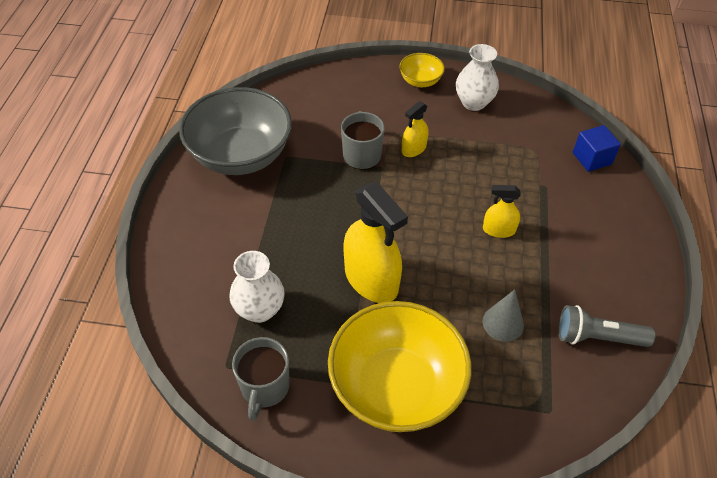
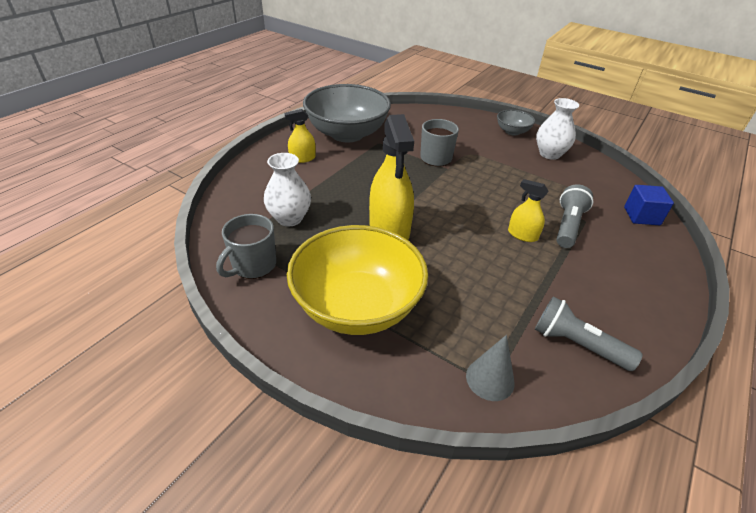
camera: 25 degrees right, 10 degrees down
yellow bowl [399,53,445,87] -> grey bowl [497,110,535,136]
yellow spray bottle [402,101,429,157] -> yellow spray bottle moved to [284,109,316,163]
grey cone [482,289,524,342] -> grey cone moved to [466,335,515,401]
none -> grey flashlight [556,184,593,248]

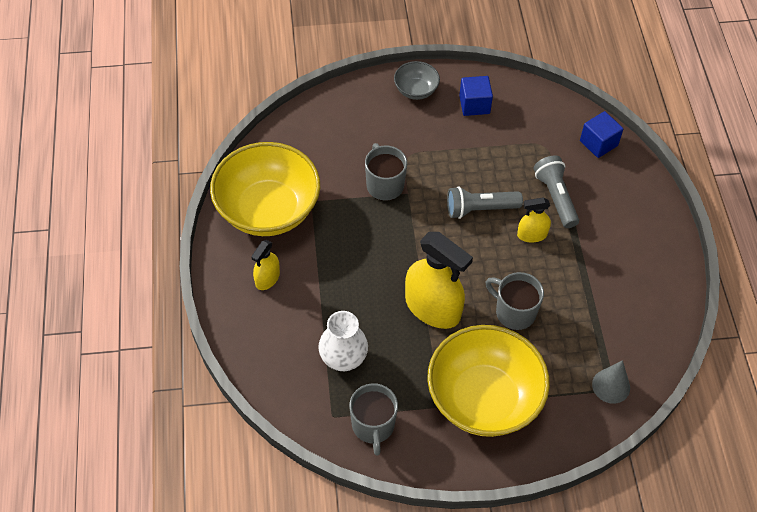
camera: 40 degrees left, 15 degrees up
grey bowl [303,84,391,143] -> yellow bowl [210,142,320,236]
grey flashlight [535,296,643,371] -> grey flashlight moved to [447,186,523,219]
white vase [536,98,579,160] -> blue cube [459,76,493,116]
none -> grey mug [486,272,544,330]

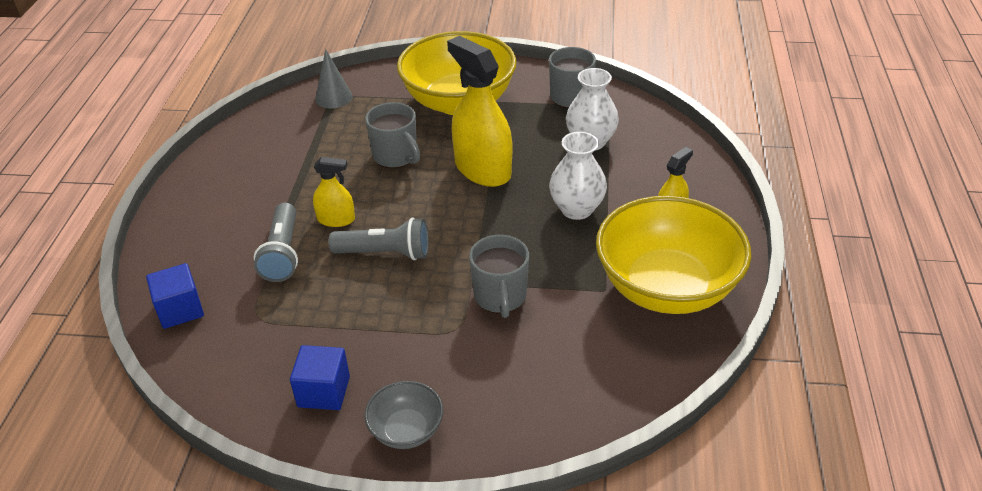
camera: 165 degrees left, 15 degrees down
none -> white vase [549,132,607,220]

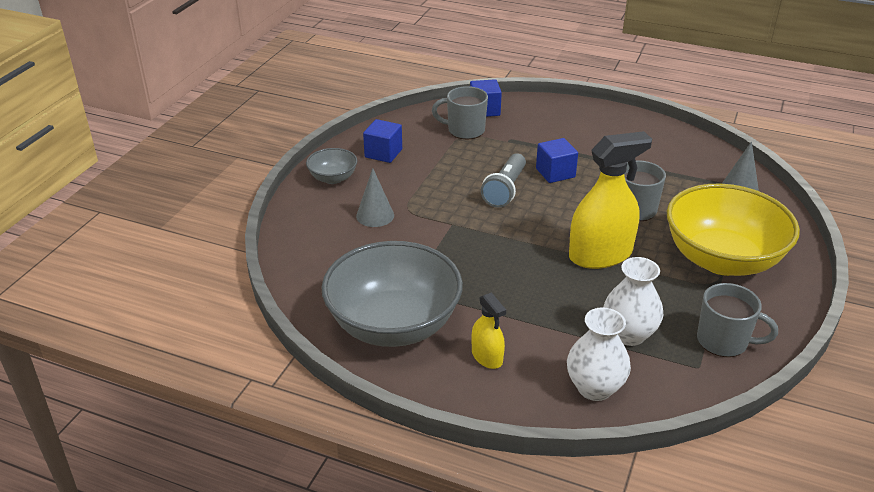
camera: 105 degrees right, 5 degrees down
grey flashlight [254,203,298,282] -> none
yellow spray bottle [313,157,355,227] -> blue cube [536,138,578,183]
grey mug [469,235,529,318] -> grey mug moved to [432,86,488,139]
white vase [549,132,607,220] -> white vase moved to [567,307,631,401]
yellow bowl [596,196,752,314] -> grey bowl [321,241,463,347]
none -> grey cone [356,168,394,227]

